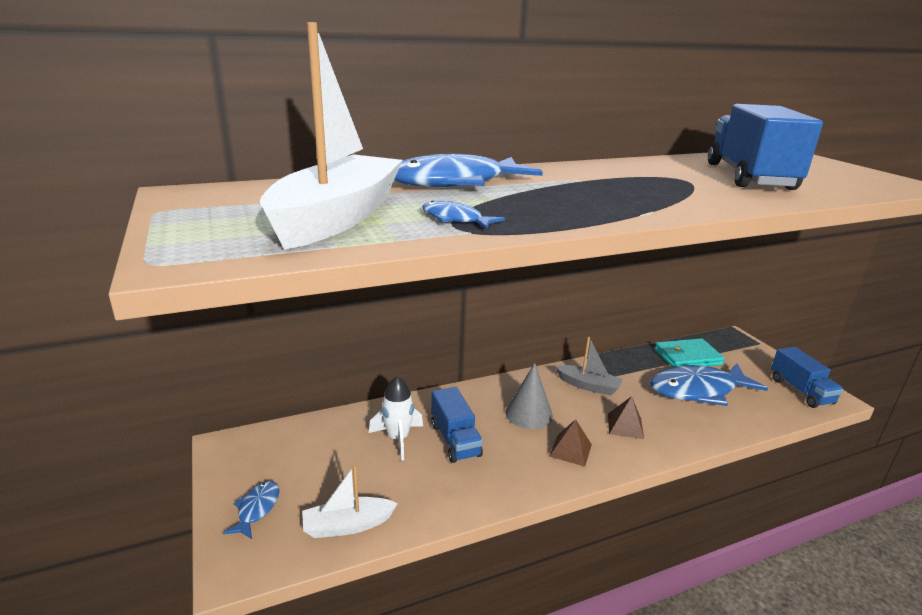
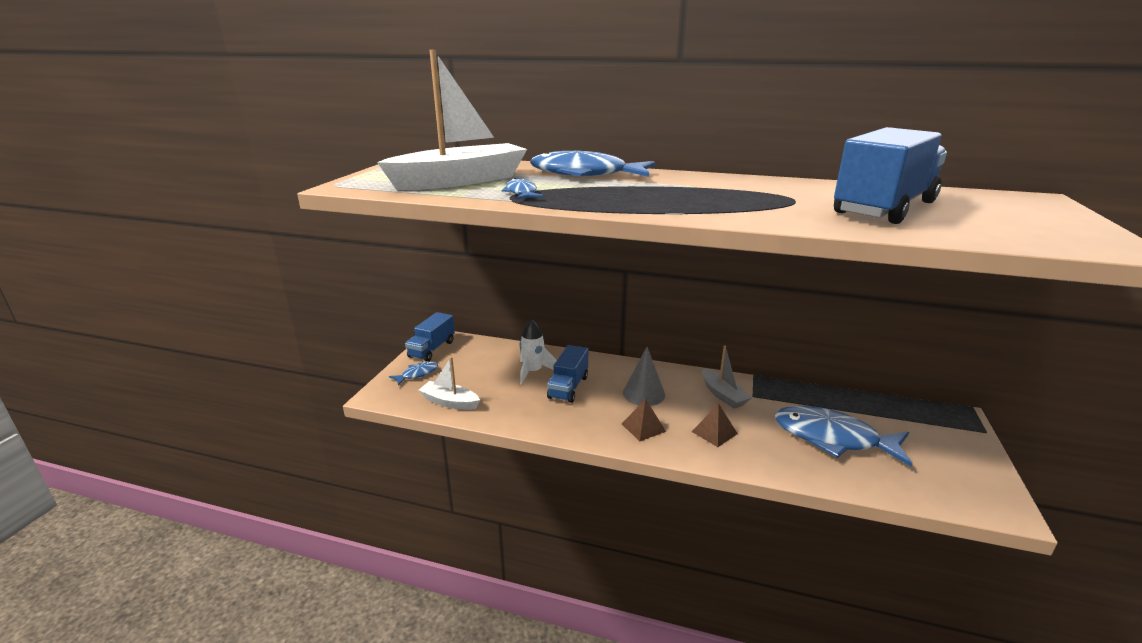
camera: 40 degrees right, 0 degrees up
turquoise wallet [655,338,725,367] -> none
blue truck [771,347,844,408] -> blue truck moved to [405,312,455,362]

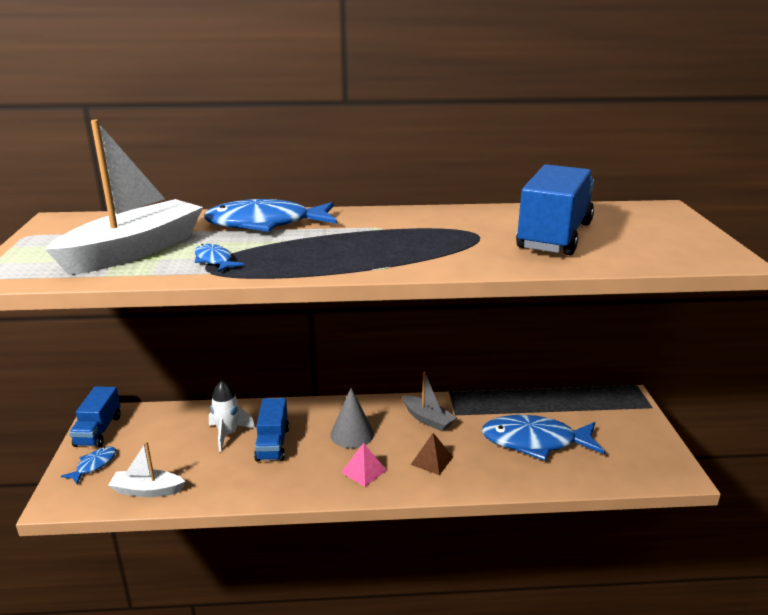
camera: 20 degrees left, 0 degrees up
brown pyramid [622,399,666,441] -> pink pyramid [341,443,387,487]

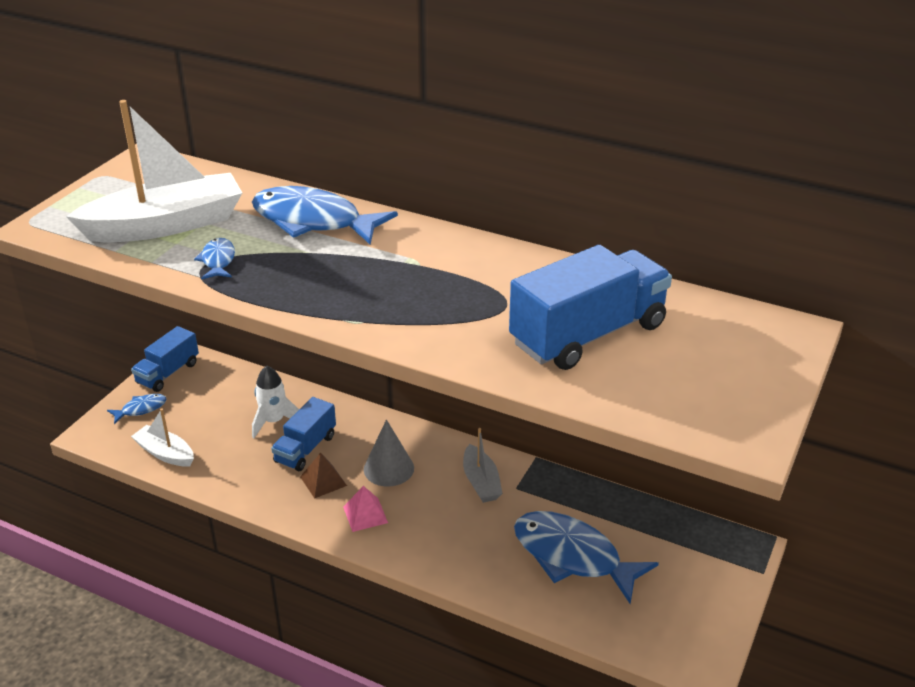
camera: 30 degrees right, 10 degrees up
brown pyramid [411,433,453,475] -> brown pyramid moved to [300,453,347,498]

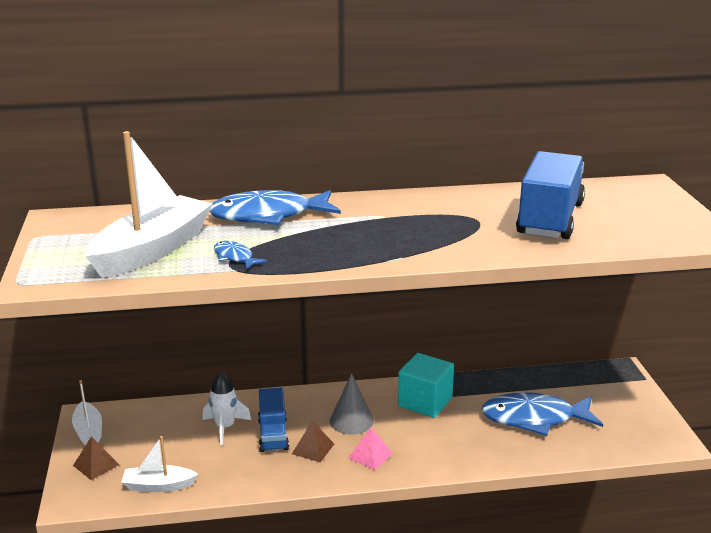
camera: 35 degrees left, 10 degrees down
blue fish [107,394,166,424] -> brown pyramid [73,436,119,480]
blue truck [131,326,199,392] -> white boat [72,380,102,446]
grey boat [463,428,503,503] -> turquoise cube [398,353,454,418]

